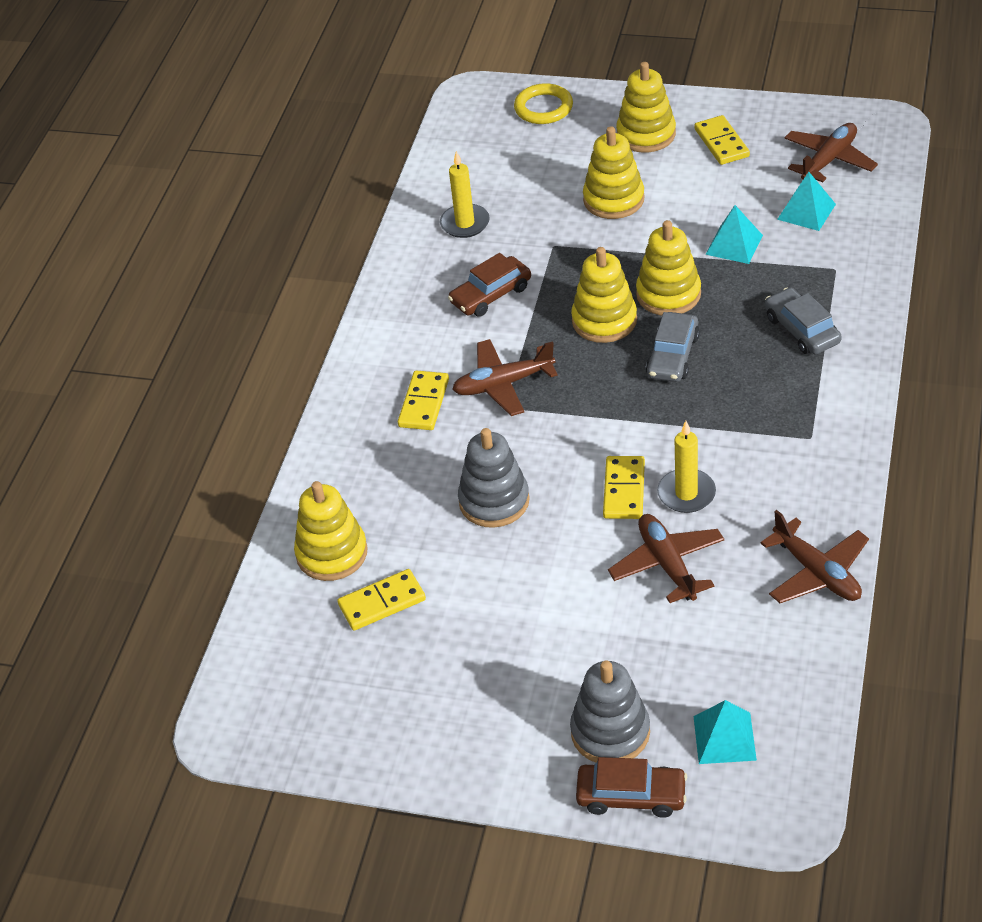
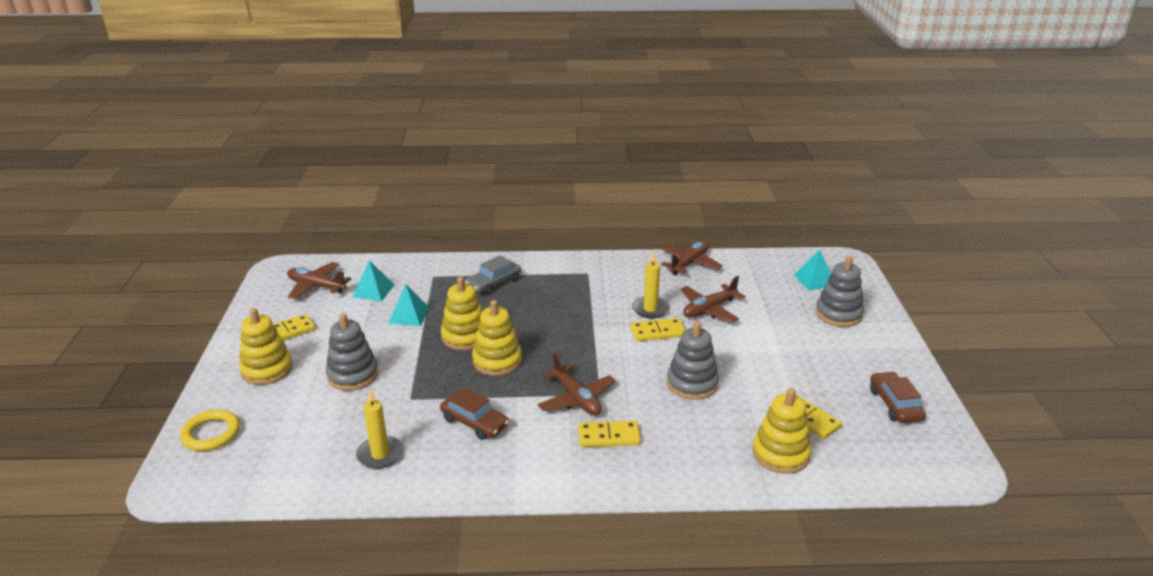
camera: 110 degrees left, 15 degrees down
brown car [576,757,687,818] -> brown car moved to [870,371,926,423]
yellow stacking toy [583,126,644,219] -> grey stacking toy [326,313,378,391]
grey car [646,312,700,382] -> none

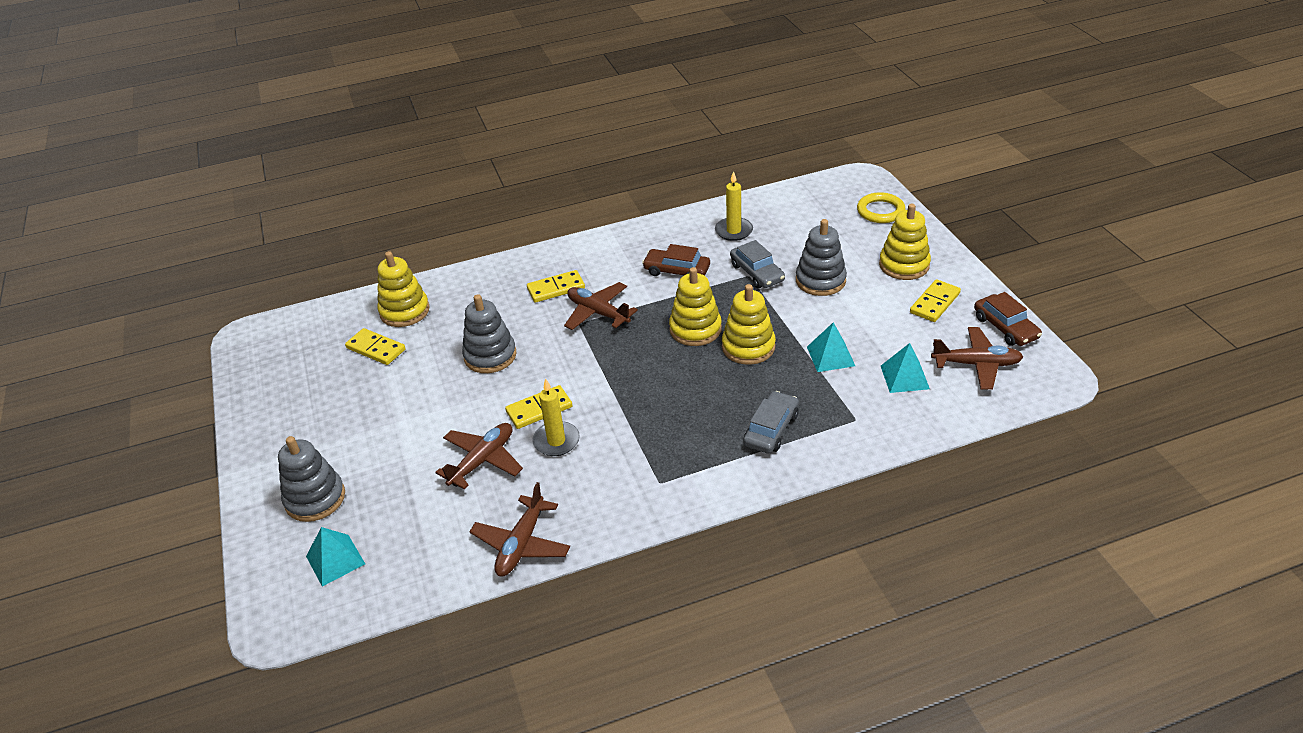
camera: 165 degrees right, 10 degrees up
brown car [870,371,926,423] -> brown car moved to [974,292,1042,346]
none -> grey car [730,240,785,288]

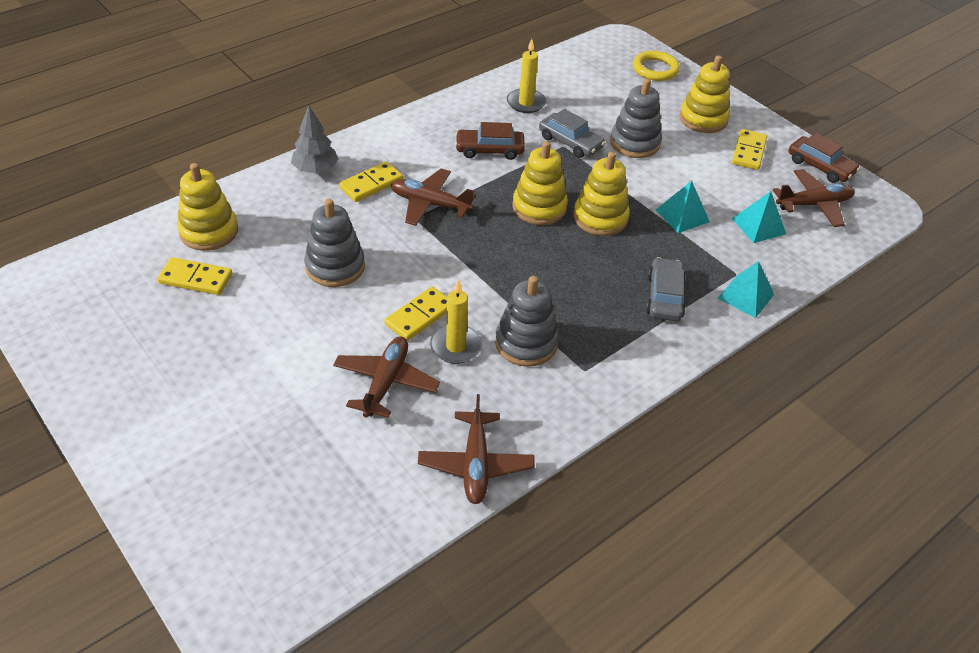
camera: 25 degrees left, 5 degrees up
grey stacking toy [278,436,345,522] -> grey stacking toy moved to [495,276,559,367]
turquoise pyramid [306,527,365,587] -> turquoise pyramid moved to [718,261,774,318]
none -> grey tree [291,106,338,173]

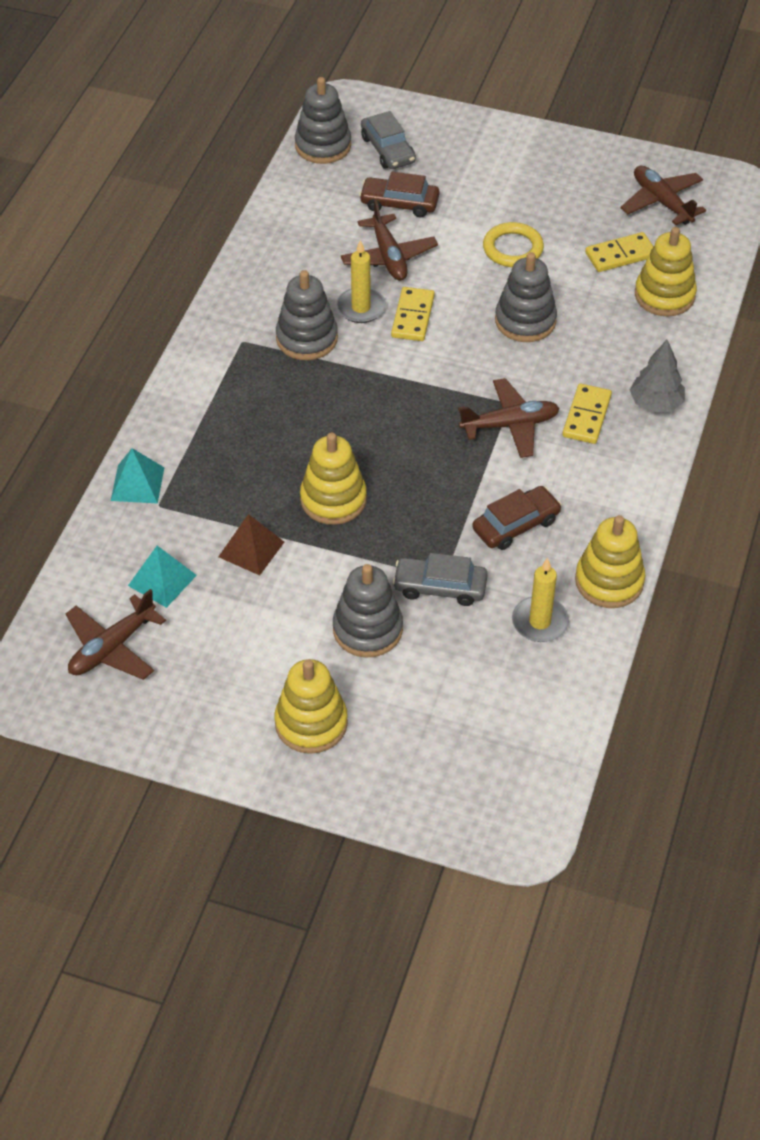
camera: 150 degrees right, 5 degrees up
brown plane [418,394,535,504] -> brown plane moved to [620,166,706,225]
yellow stacking toy [513,141,568,225] -> yellow stacking toy moved to [575,515,645,608]
yellow ring [633,51,680,81] -> yellow ring moved to [483,222,544,267]
grey car [646,257,686,321] -> grey car moved to [361,111,416,169]
turquoise pyramid [656,181,710,233] -> brown pyramid [218,514,284,576]
yellow domino [732,129,767,170] -> none
brown car [788,133,860,183] -> brown car moved to [359,172,440,217]
none -> grey stacking toy [295,77,351,164]

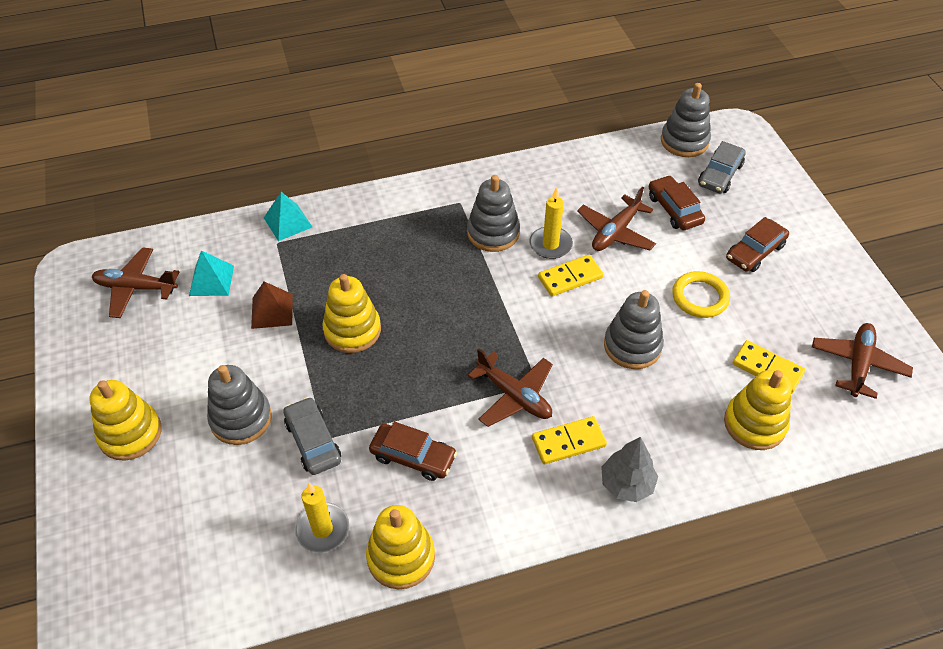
camera: 55 degrees right, 0 degrees up
none -> brown car [726,217,789,272]

